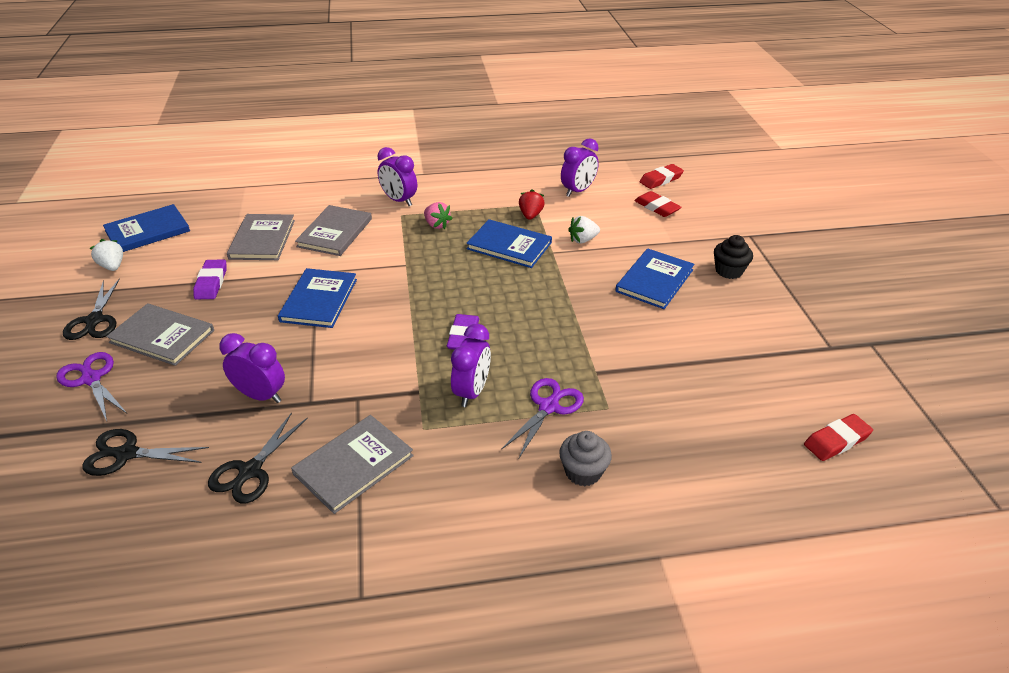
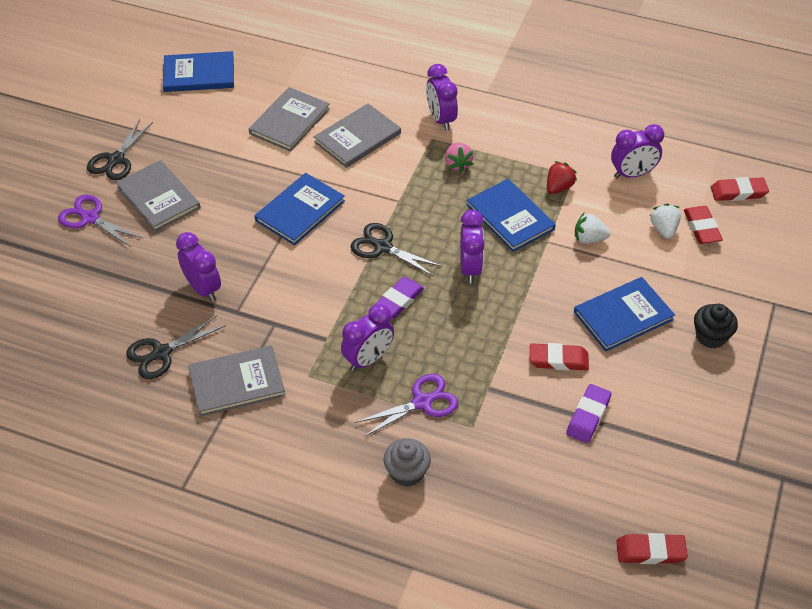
camera: 30 degrees right, 10 degrees up
purple scissors [56,352,127,421] -> purple scissors turned 45 degrees counterclockwise [58,195,142,248]
black scissors [82,429,209,476] -> black scissors moved to [351,223,443,276]
white strawberry [90,239,123,271] -> white strawberry moved to [650,203,681,239]
purple eraser [193,260,227,299] -> purple eraser moved to [566,384,612,443]
none -> purple clock [460,210,485,283]
none -> red eraser [530,343,589,371]

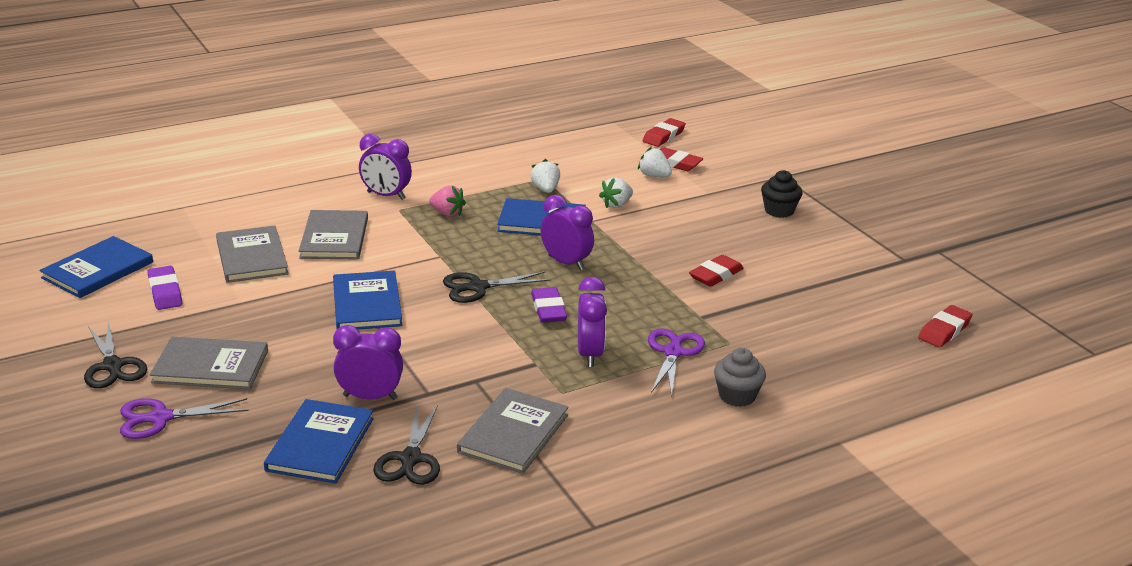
camera: 50 degrees left, 20 degrees down
red strawberry [547,161,577,194] -> white strawberry [531,159,560,193]
purple eraser [566,384,612,443] -> purple eraser moved to [147,266,182,310]
blue book [574,277,675,352] -> blue book moved to [264,399,374,484]
purple clock [611,124,664,179] -> none

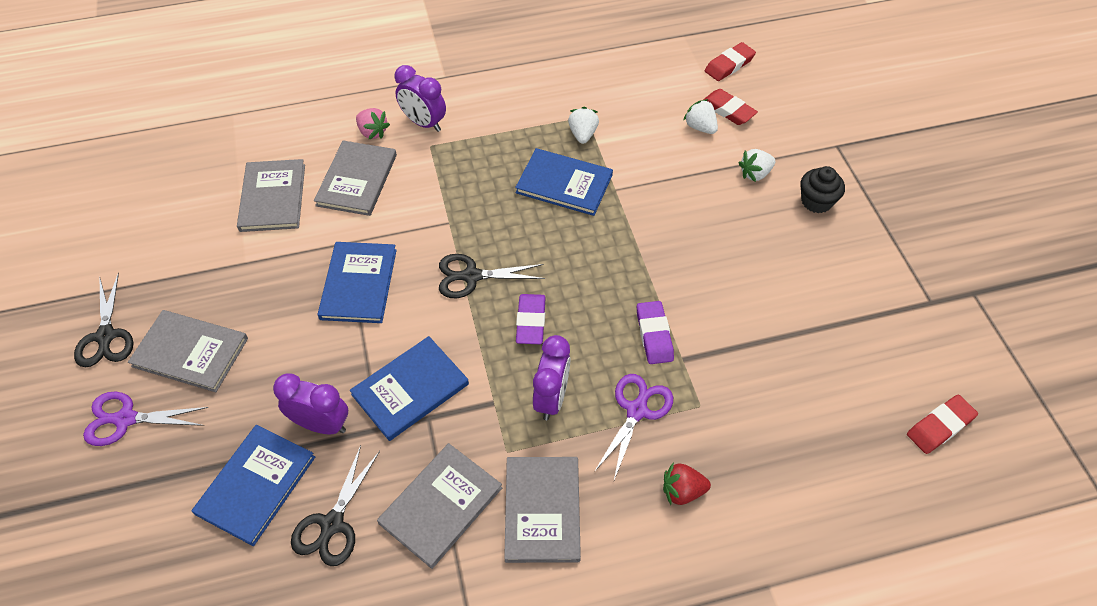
camera: 15 degrees right, 25 degrees up
blue book [39,236,153,298] -> blue book moved to [350,336,469,441]
purple eraser [147,266,182,310] -> purple eraser moved to [637,301,674,364]
pink strawberry [429,186,466,217] -> pink strawberry moved to [356,108,390,139]
purple clock [541,195,594,271] -> none
white strawberry [599,177,633,208] -> white strawberry moved to [739,149,776,182]
red eraser [689,255,744,287] -> none
grey cupcake [714,348,766,407] -> red strawberry [663,462,711,505]
none -> grey book [504,457,581,563]

